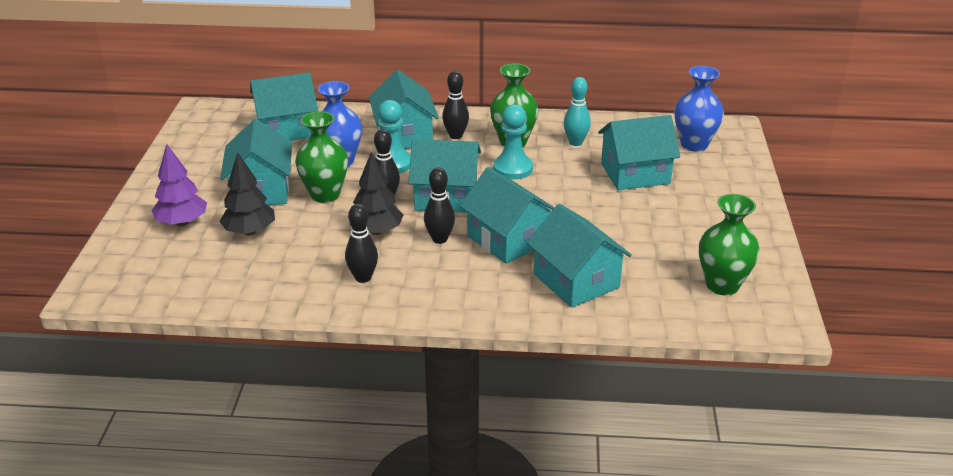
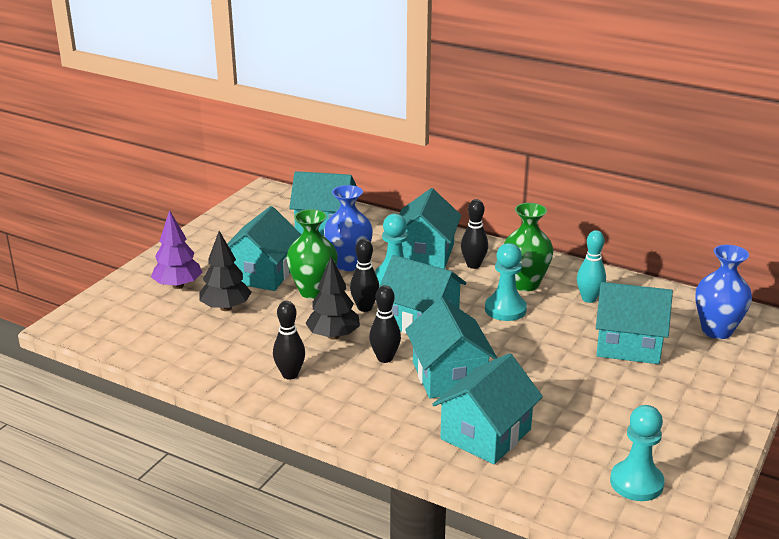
camera: 25 degrees right, 5 degrees down
turquoise house [527,204,632,308] -> turquoise house turned 45 degrees clockwise [432,353,543,464]
green vase [699,194,760,295] -> turquoise pawn [610,405,665,501]

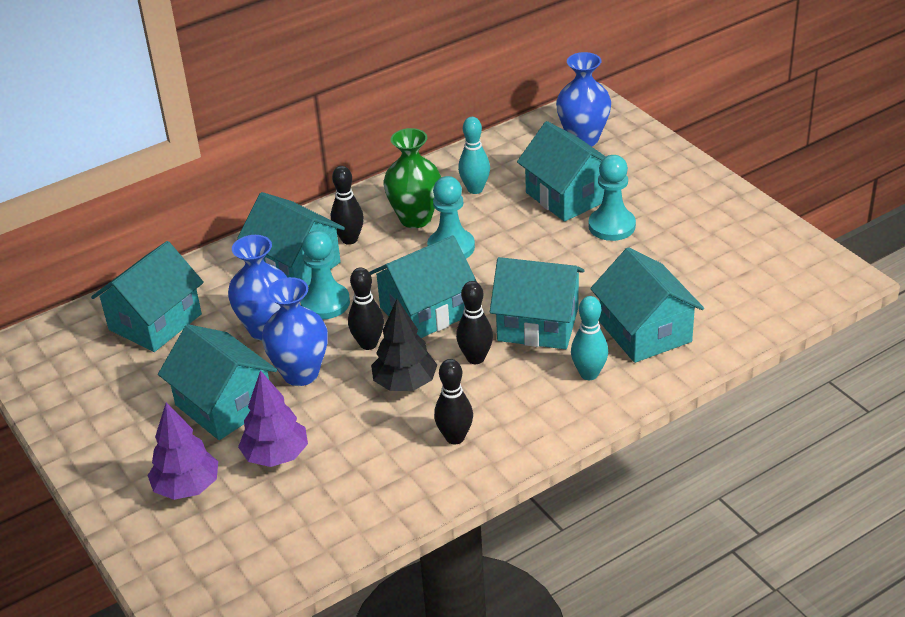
camera: 60 degrees left, 10 degrees up
black tree [199,231,252,311] -> purple tree [238,370,308,467]
green vase [286,209,338,299] -> blue vase [262,277,328,386]
turquoise house [596,282,673,364] -> turquoise house turned 75 degrees counterclockwise [517,121,606,222]
turquoise pawn [610,405,665,501] -> turquoise pawn moved to [588,155,636,241]
none -> turquoise bowling pin [571,296,608,380]

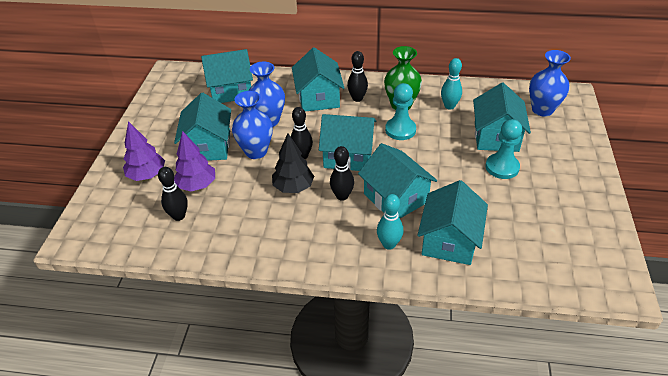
camera: 40 degrees right, 5 degrees up
turquoise pawn [300,231,350,319] -> none
black bowling pin [434,359,473,445] -> black bowling pin moved to [158,167,188,221]

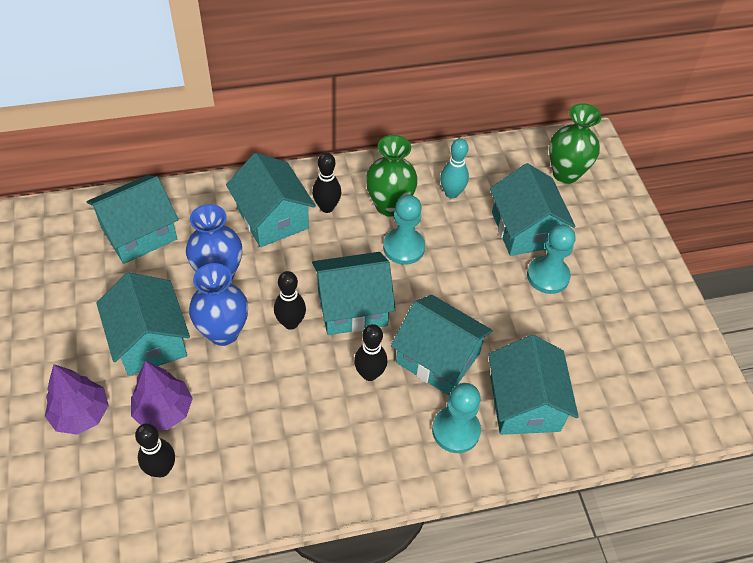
camera: 25 degrees left, 10 degrees up
black tree [272,133,314,193] -> none
turquoise bowling pin [377,194,403,250] -> turquoise pawn [432,383,481,453]
blue vase [529,50,571,117] -> green vase [549,103,602,184]

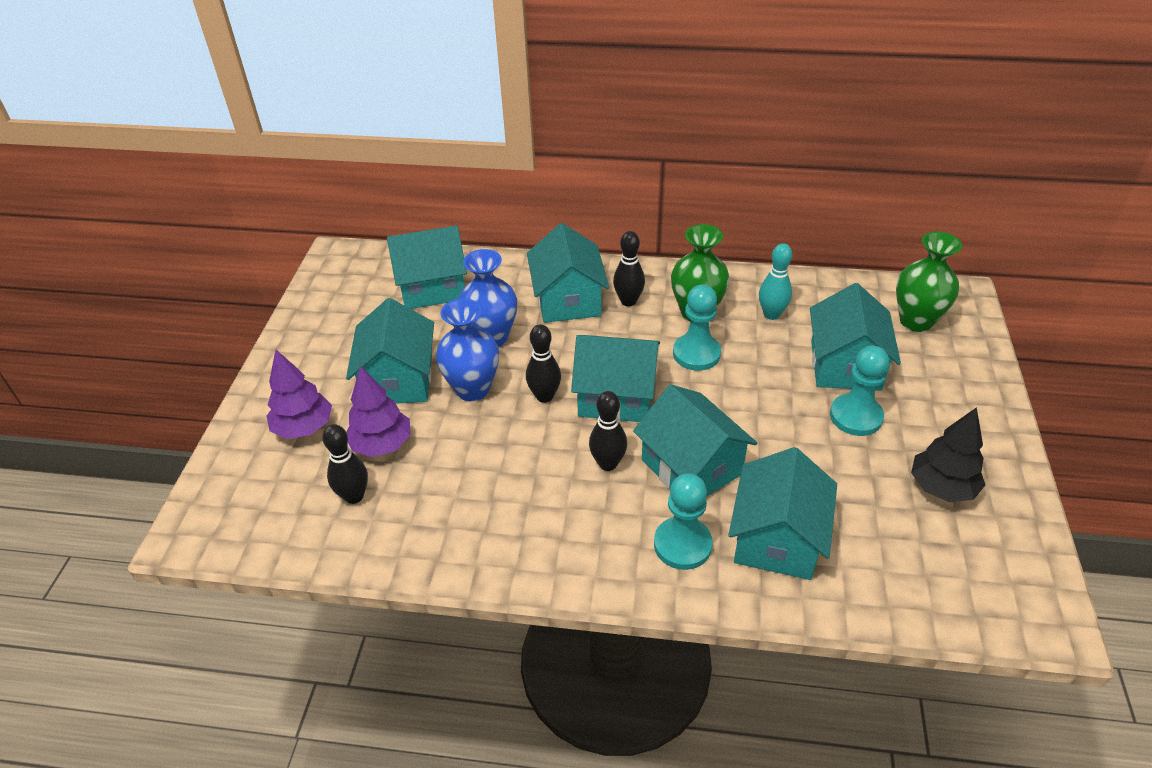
camera: 25 degrees right, 10 degrees down
none -> black tree [911,407,985,502]

